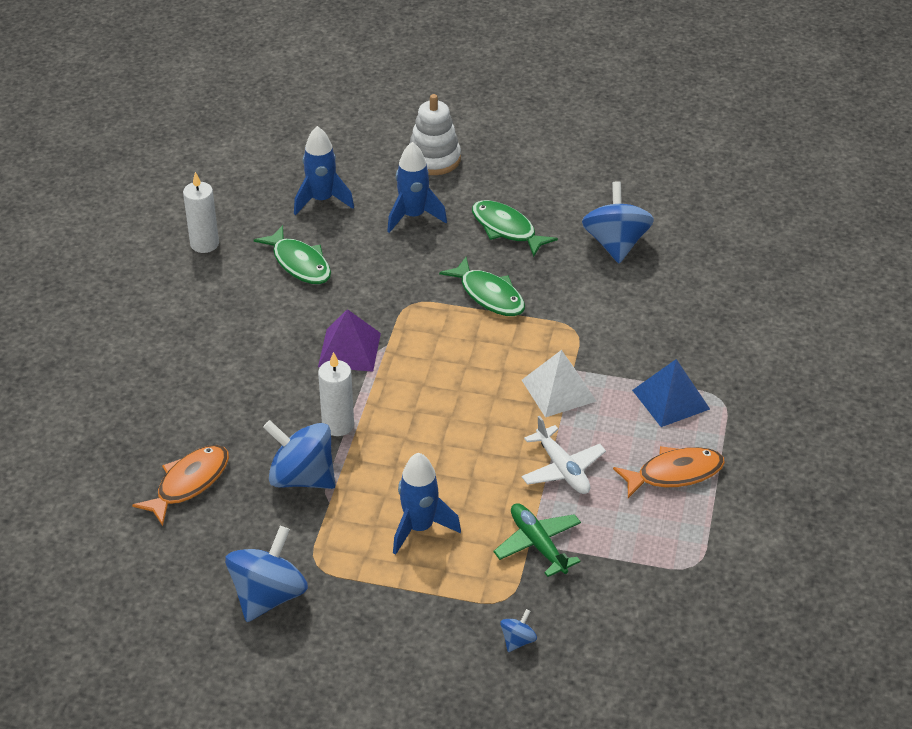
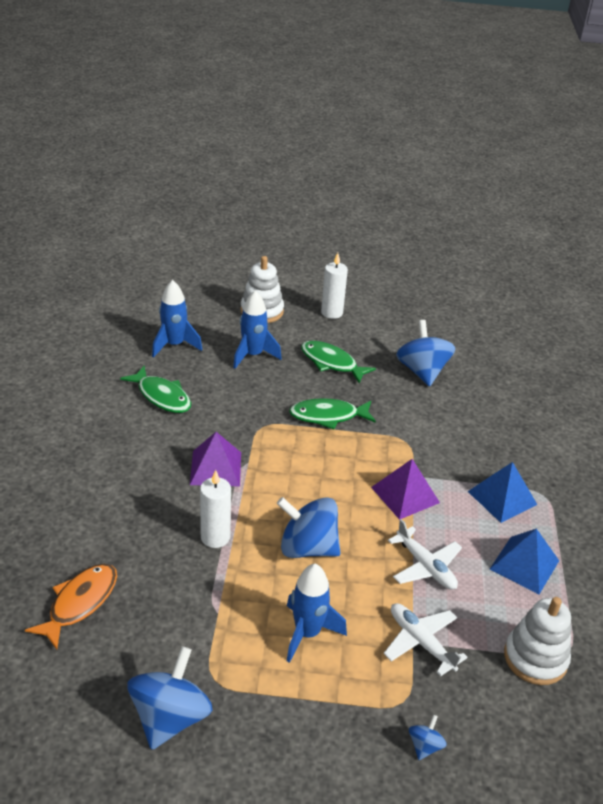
camera: 10 degrees left, 5 degrees down
white candle [183,172,219,253] -> white candle moved to [321,253,348,319]
blue spinning top [263,420,335,489] -> blue spinning top moved to [277,497,340,558]
green fish [439,257,525,316] -> green fish turned 135 degrees clockwise [289,398,376,429]
green plane [493,503,581,577] -> white plane [384,603,468,676]
white pyramid [522,350,597,417] -> purple pyramid [371,459,440,520]
orange fish [613,446,725,498] -> blue pyramid [490,528,559,594]
none -> white stacking toy [504,597,571,685]

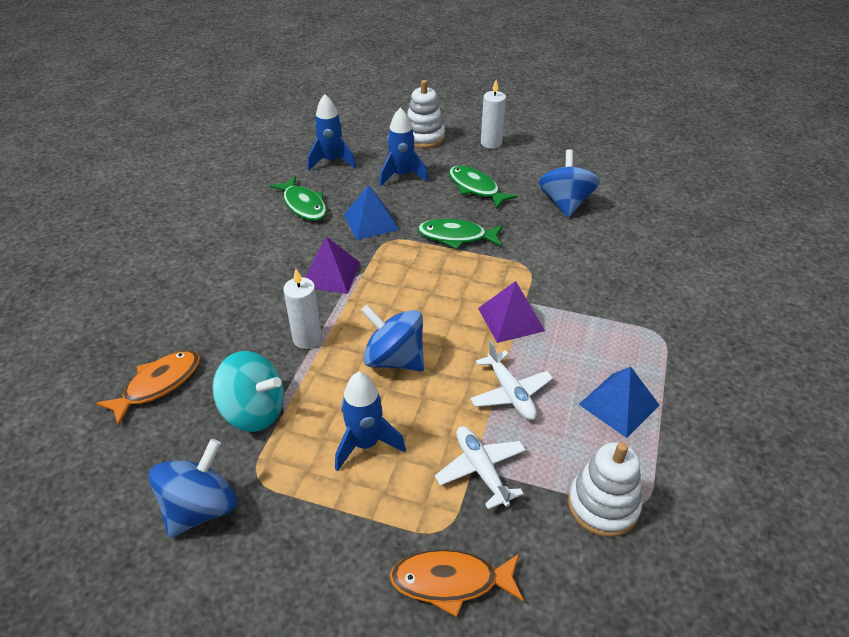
camera: 15 degrees right, 5 degrees up
blue spinning top [409,715,447,760] -> orange fish [390,550,524,617]
blue pyramid [467,462,537,523] -> blue pyramid moved to [344,185,399,240]
none -> turquoise spinning top [212,351,284,432]

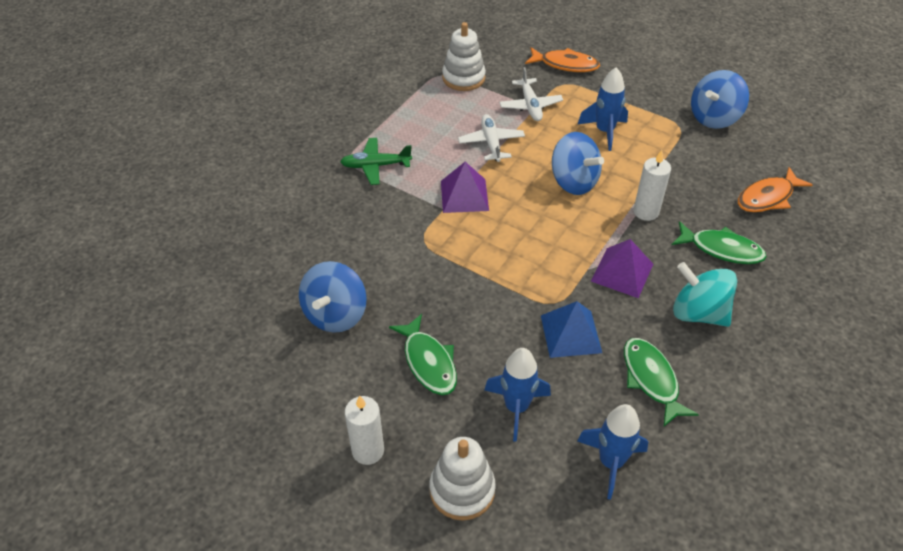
camera: 165 degrees left, 5 degrees up
turquoise spinning top [212,351,284,432] -> turquoise spinning top moved to [673,262,737,327]
green fish [418,219,503,249] -> green fish moved to [672,221,767,264]
blue pyramid [579,366,659,438] -> none
none -> green plane [340,138,412,185]

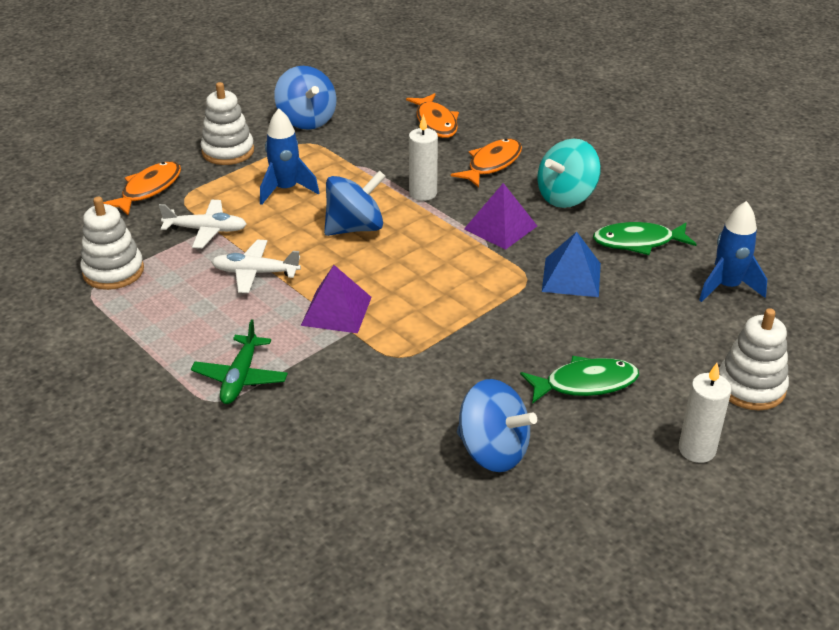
camera: 75 degrees left, 10 degrees down
blue rocket [484,348,551,442] -> none
green fish [672,221,767,264] -> orange fish [451,139,522,187]
none -> white stacking toy [201,82,254,165]

